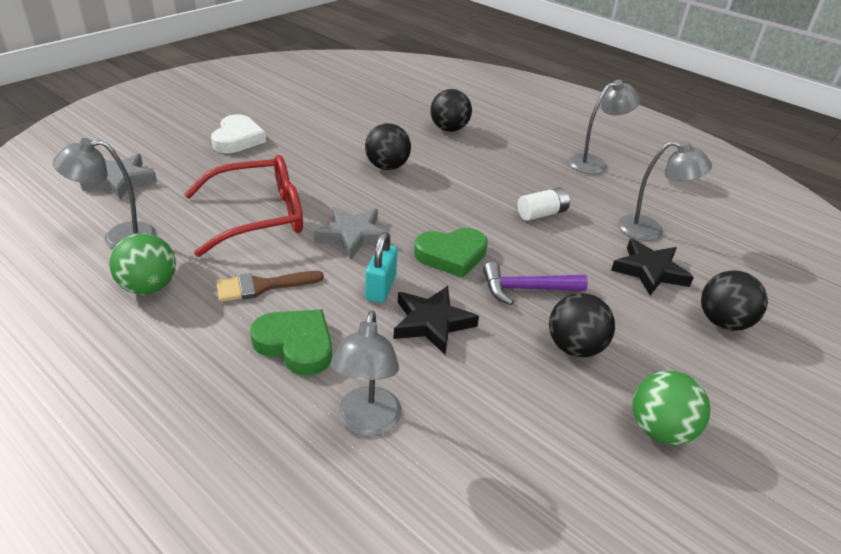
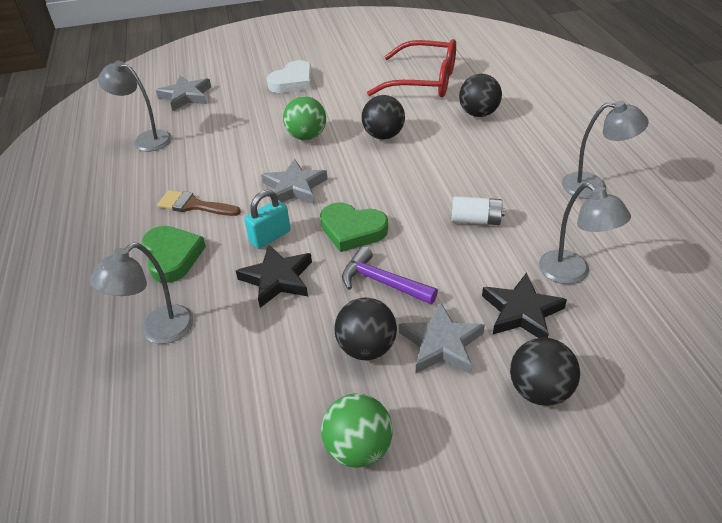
camera: 40 degrees right, 5 degrees up
green ball [109,233,176,295] -> green ball moved to [283,96,326,140]
red glasses [184,155,303,257] -> red glasses moved to [367,39,456,97]
none -> grey star [399,301,485,374]

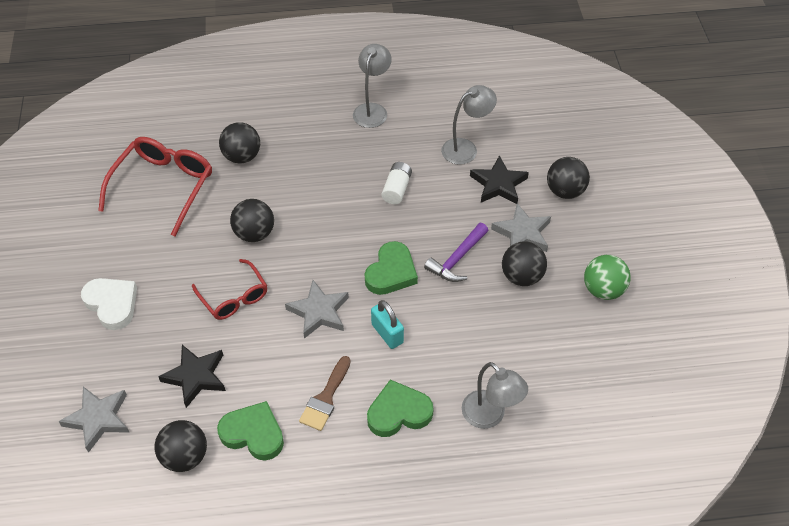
camera: 85 degrees left, 10 degrees up
grey lamp [98,61,172,152] -> black ball [154,420,207,472]
black star [236,244,312,308] -> black star moved to [158,345,226,408]
green ball [283,96,326,140] -> red glasses [192,259,267,320]
none -> green heart [217,401,284,461]

